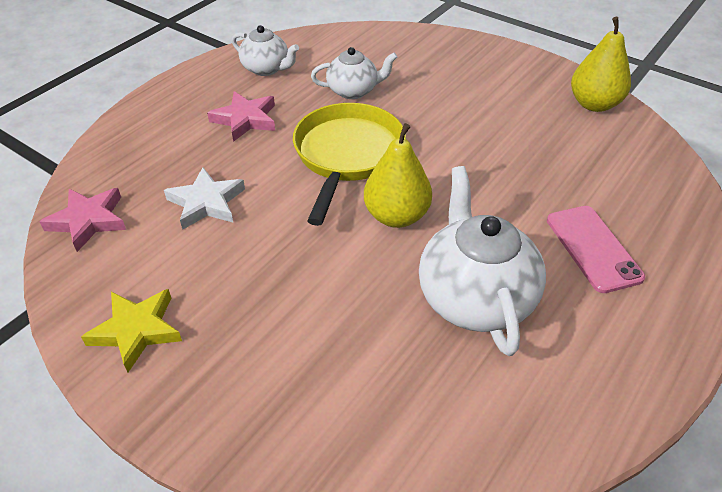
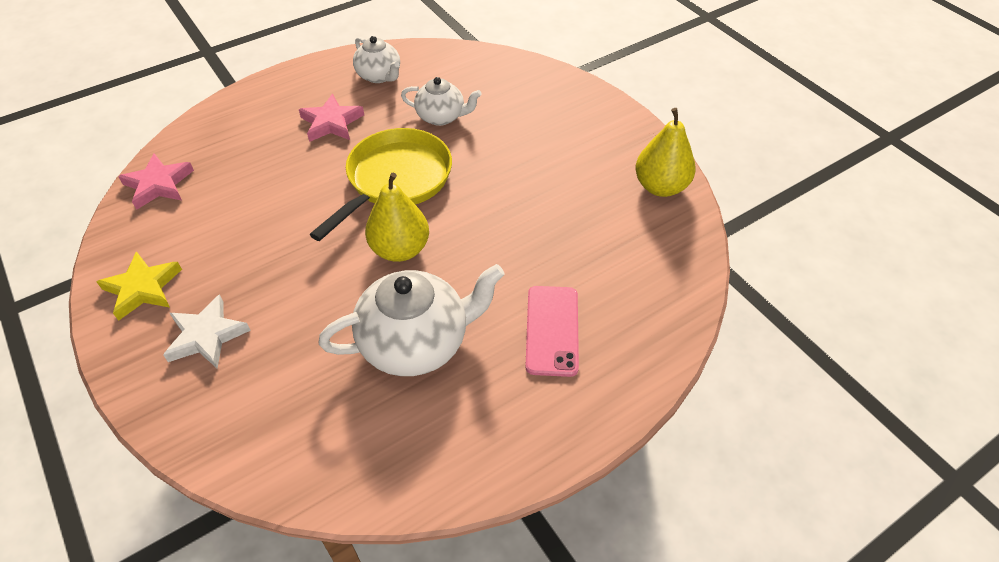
camera: 20 degrees right, 5 degrees up
white star [164,168,245,230] -> white star moved to [163,294,251,368]
white teapot [419,166,546,356] -> white teapot turned 60 degrees clockwise [318,264,505,376]

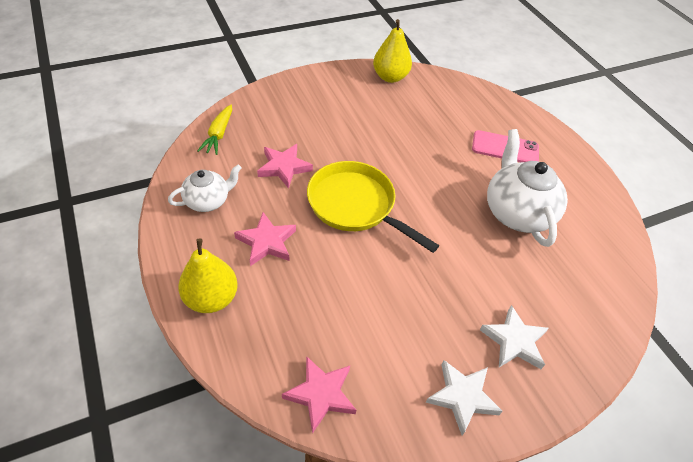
camera: 85 degrees left, 0 degrees up
yellow star [96,251,182,321] -> white star [426,360,503,435]
yellow pear [365,173,429,262] -> yellow pear moved to [178,238,238,313]
white teapot [401,77,482,126] -> pink star [257,144,313,189]
none -> yellow carrot [197,105,232,155]

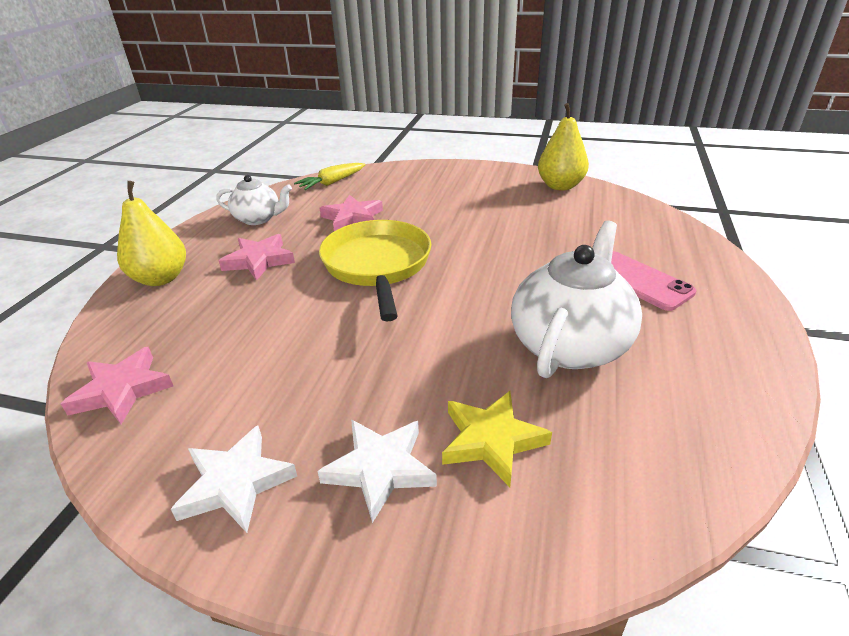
camera: 45 degrees right, 15 degrees down
none -> yellow star [442,391,552,487]

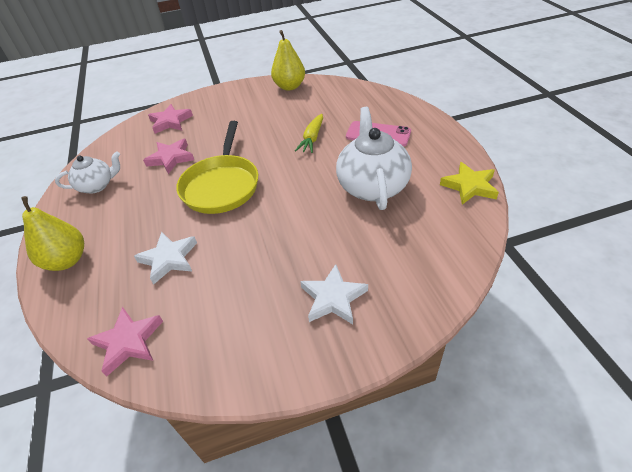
camera: 30 degrees left, 10 degrees up
white star [171,425,297,533] -> white star moved to [134,232,197,285]
pink star [219,234,295,281] -> pink star moved to [148,104,193,134]
yellow carrot [294,163,366,190] -> yellow carrot moved to [295,114,323,153]
yellow pan [319,220,431,321] -> yellow pan turned 135 degrees counterclockwise [176,121,258,214]
yellow star [442,391,552,487] -> yellow star moved to [440,162,499,205]

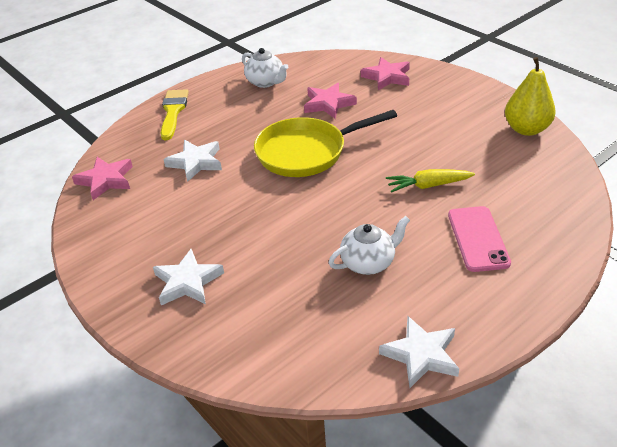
camera: 65 degrees right, 5 degrees down
yellow pear [21,196,84,271] -> yellow brush [161,89,189,140]
white teapot [336,107,412,210] -> white teapot [329,216,410,275], size x0.58
yellow star [440,162,499,205] -> white star [379,316,459,388]

